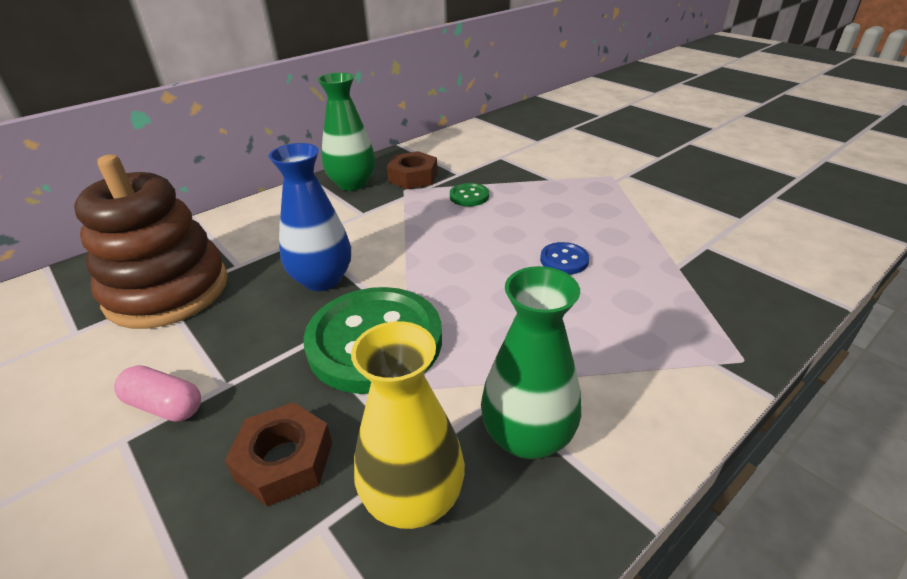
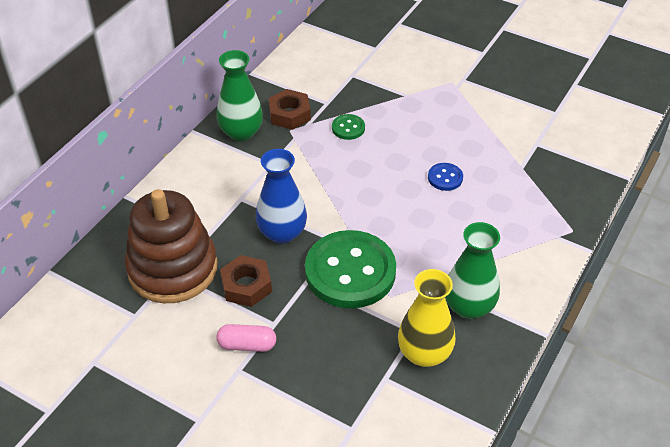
camera: 20 degrees left, 10 degrees up
brown nut [225,402,332,507] -> brown nut moved to [220,255,272,307]

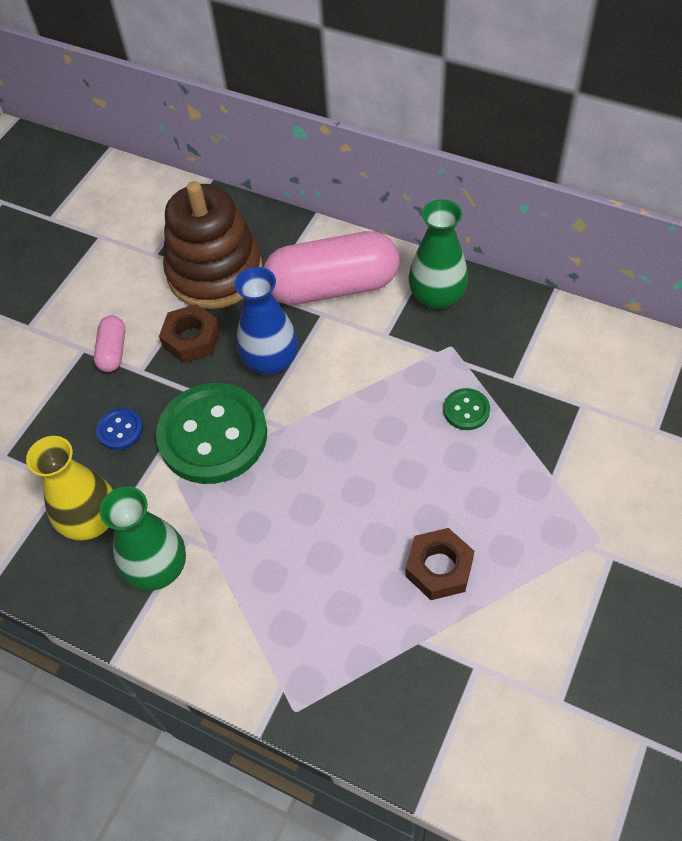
camera: 90 degrees right, 10 degrees up
brown nut [268,89,311,130] -> brown nut moved to [405,528,474,600]
blue button [428,163,463,191] -> blue button moved to [96,408,143,450]
none -> pink capsule [264,231,400,305]

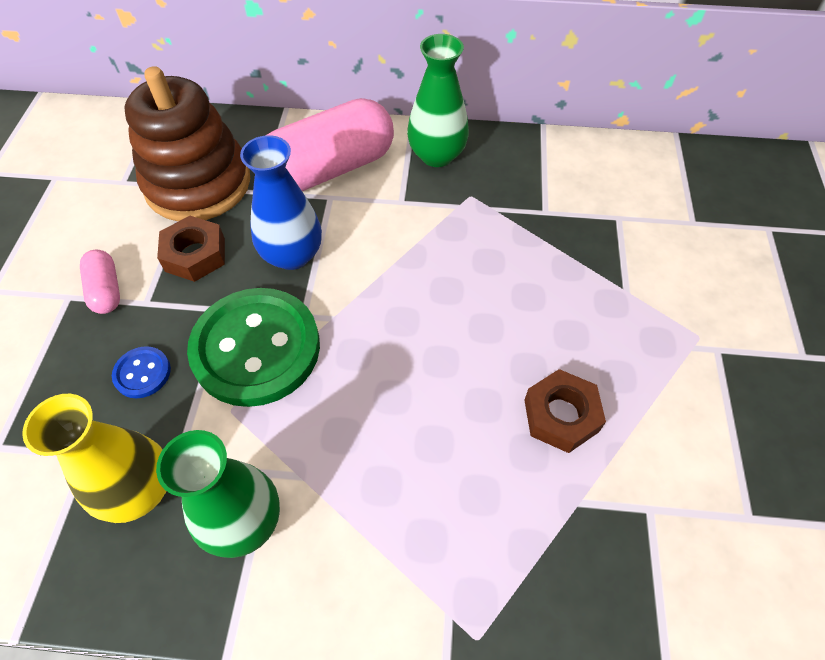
camera: 25 degrees left, 0 degrees up
green button [444,388,490,430] -> none

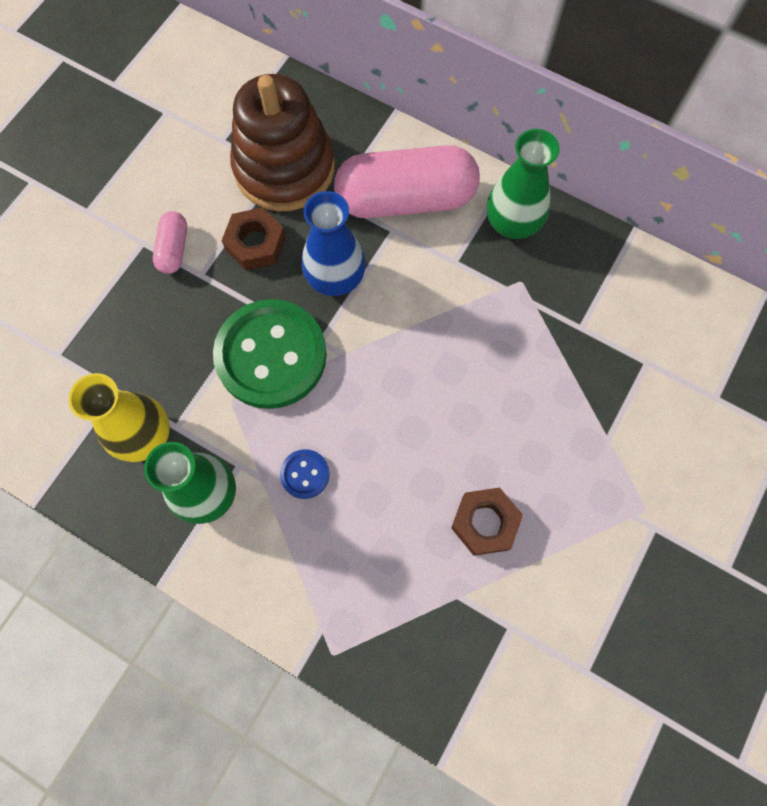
camera: 25 degrees right, 15 degrees up
blue button [112,346,171,398] -> blue button moved to [280,449,330,499]

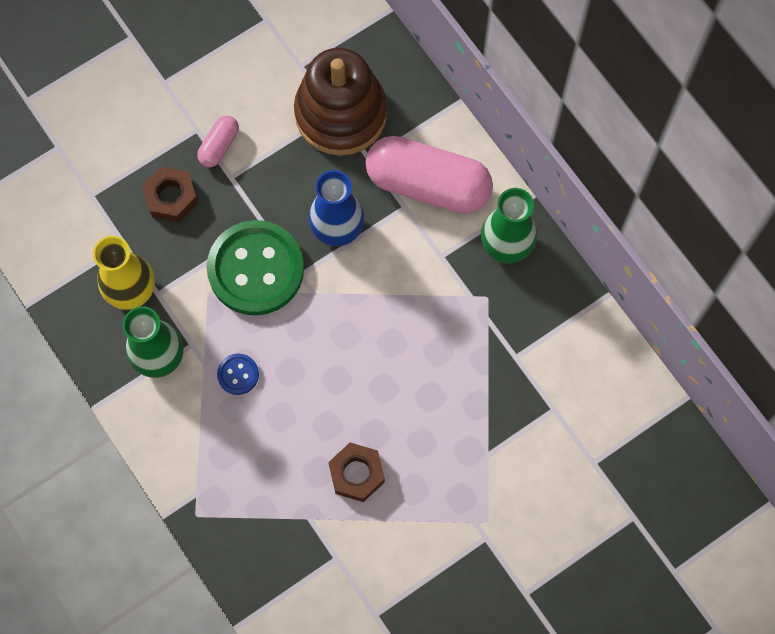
camera: 25 degrees right, 0 degrees up
brown nut [221,207,286,271] -> brown nut moved to [142,167,198,222]

